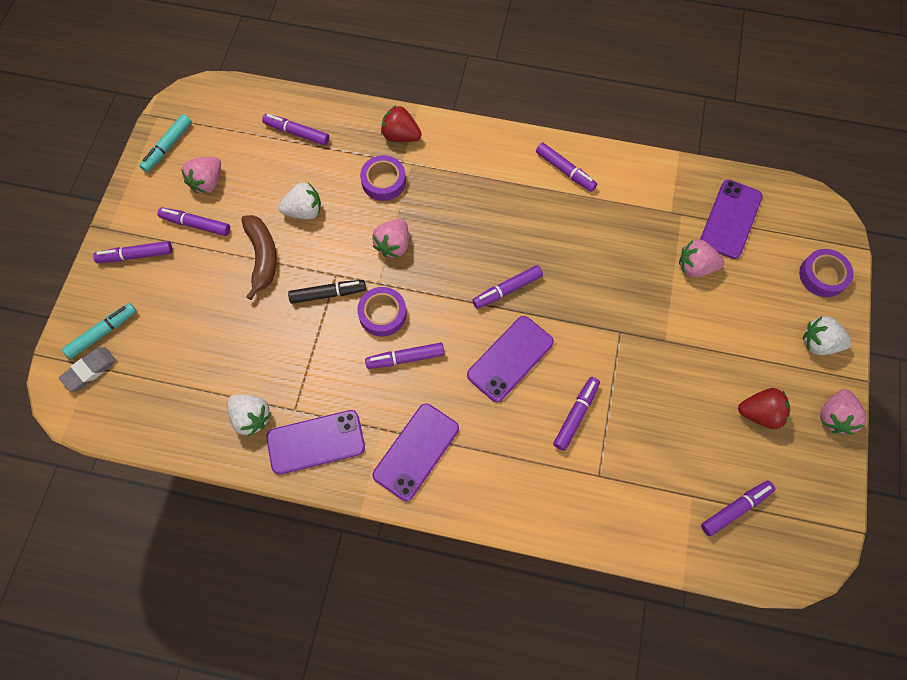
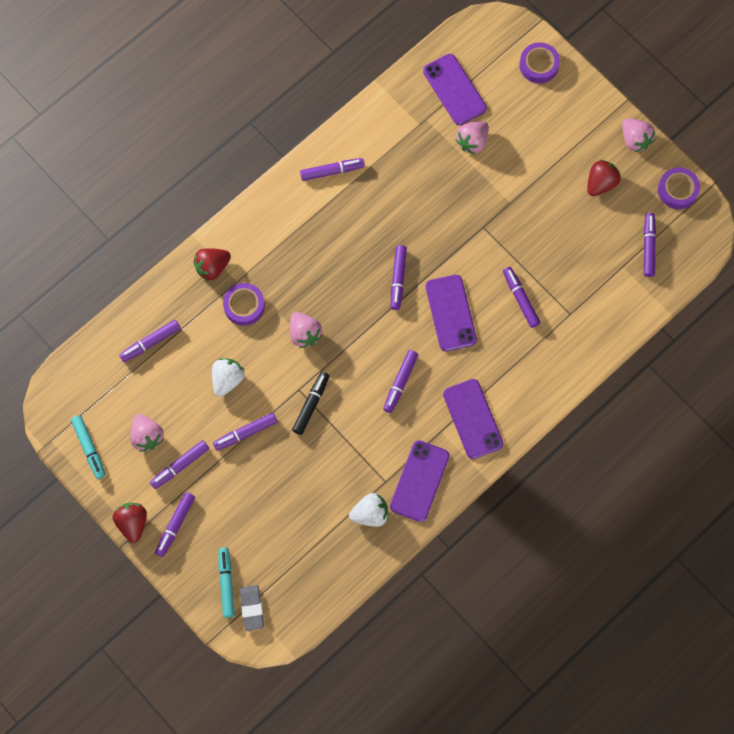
camera: 55 degrees left, 5 degrees up
brown banana [241,215,277,300] -> purple marker [213,413,277,451]
purple tape [357,287,407,337] -> purple tape moved to [658,167,700,209]
white strawberry [803,316,852,355] -> none
none -> red strawberry [113,503,147,543]

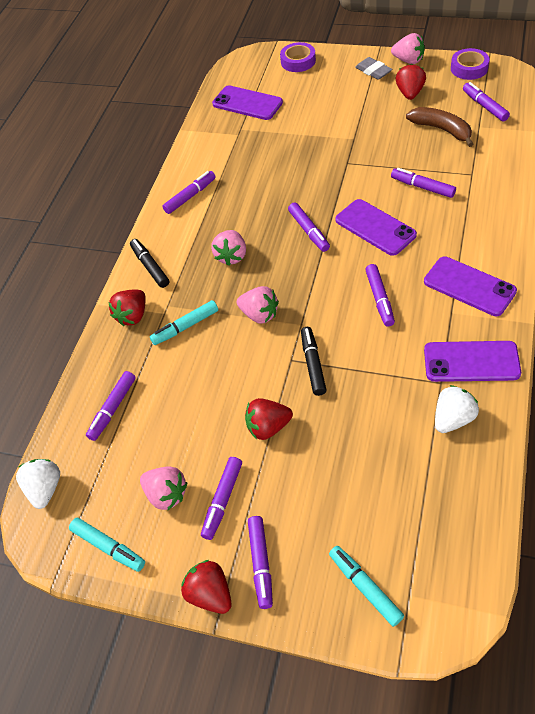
camera: 25 degrees left, 20 degrees down
white strawberry [212,358,244,397] -> white strawberry moved to [16,459,60,509]
purple marker [213,413,277,451] -> red strawberry [245,398,293,440]
purple tape [223,283,265,326] -> turquoise marker [150,300,218,345]
grey eraser [240,585,264,631] -> grey eraser moved to [355,57,392,80]
purple phone [390,440,449,522] -> purple phone turned 75 degrees counterclockwise [424,341,521,382]
pink strawberry [455,121,489,154] -> pink strawberry moved to [211,230,246,266]
none -> black marker [130,239,169,288]
none -> brown banana [406,107,473,147]

